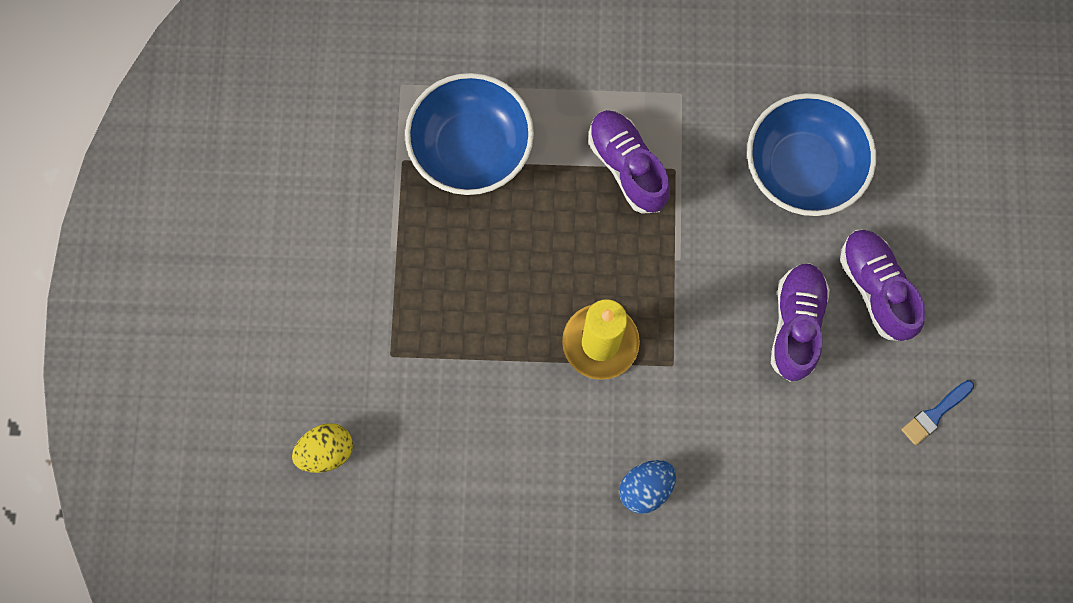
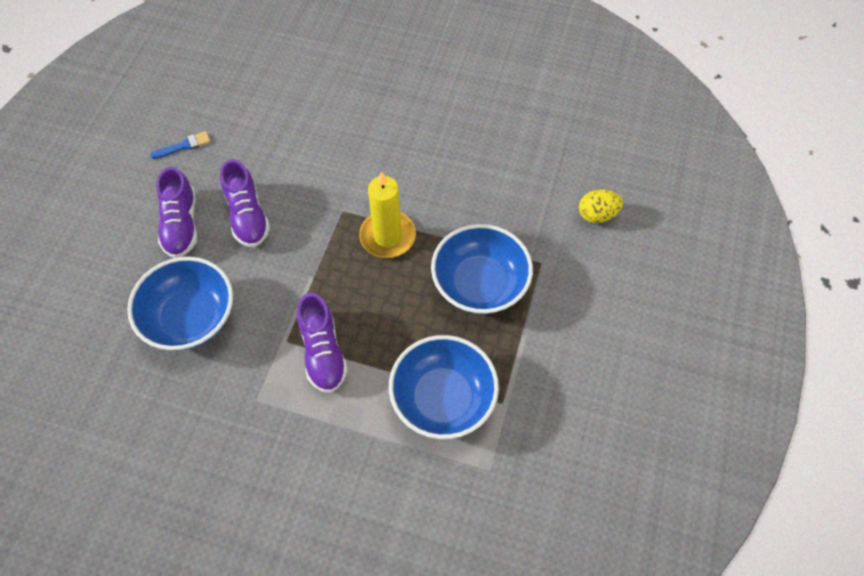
camera: 165 degrees left, 15 degrees down
blue egg [619,460,676,514] -> none
purple shoe [771,263,830,382] -> purple shoe turned 45 degrees counterclockwise [220,159,270,247]
none -> blue bowl [431,224,533,314]

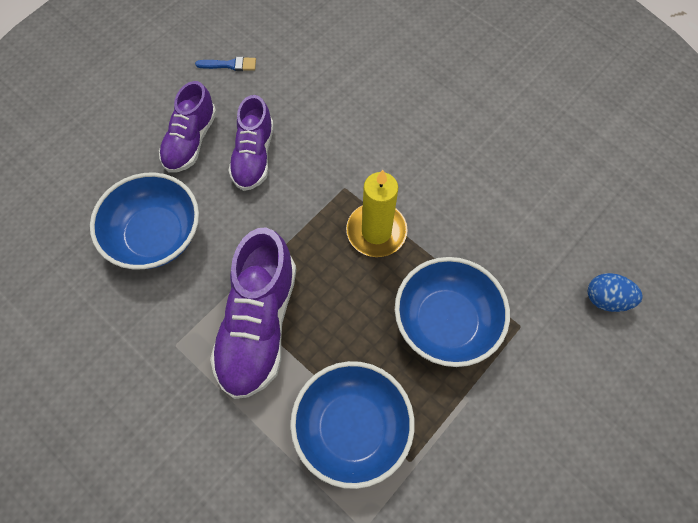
camera: 25 degrees right, 5 degrees up
purple shoe [297,293,348,393] -> purple shoe [210,227,296,399], size x1.53
yellow egg [579,190,623,223] -> blue egg [588,273,643,312]

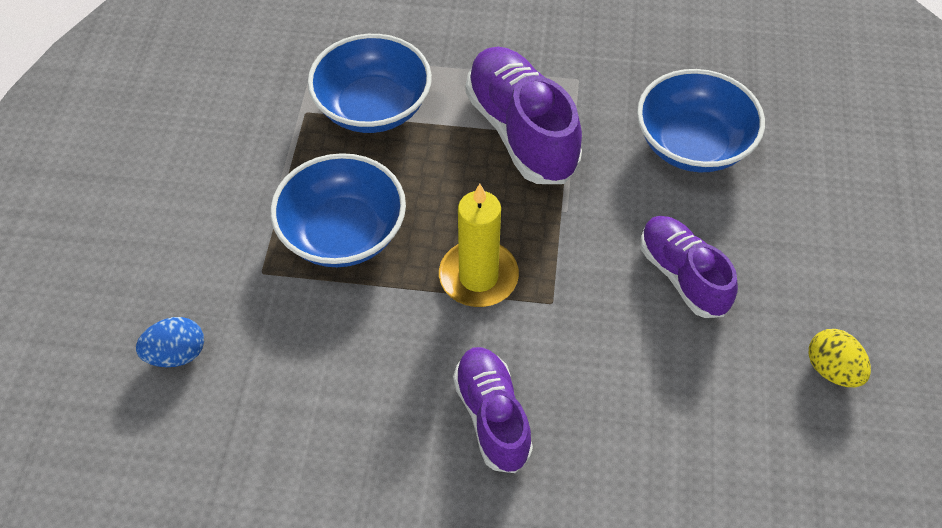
camera: 145 degrees right, 10 degrees down
purple shoe [159,81,217,173] -> purple shoe moved to [453,347,533,473]
blue brush [195,57,256,71] -> yellow egg [809,329,871,387]

